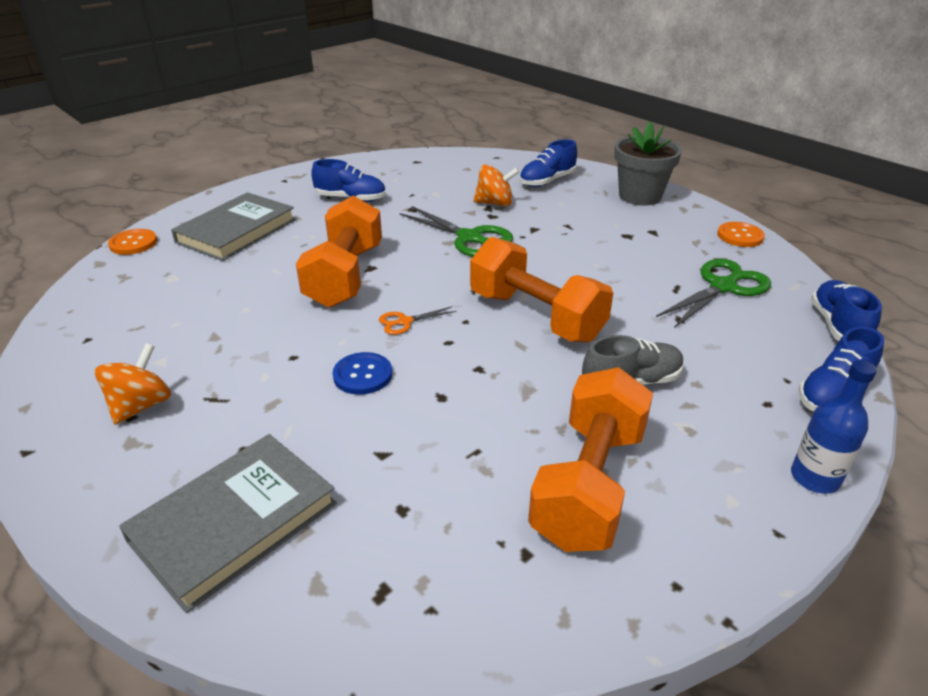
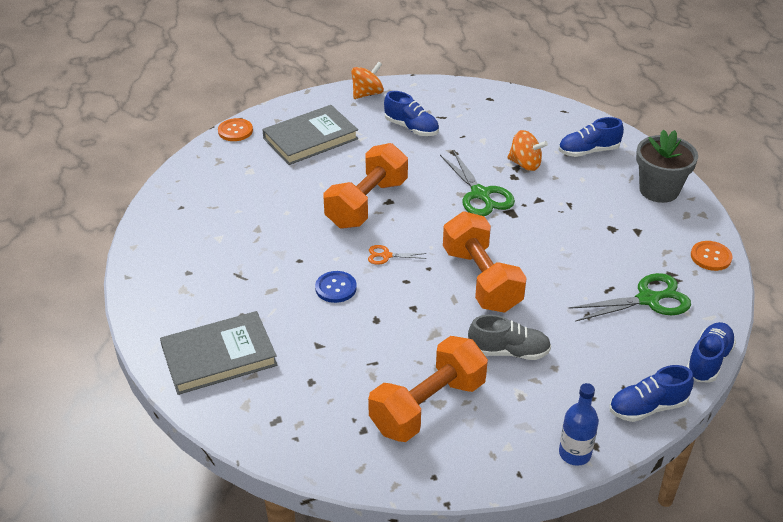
camera: 25 degrees right, 5 degrees up
orange spinning top [95,343,171,425] -> orange spinning top moved to [351,62,384,99]

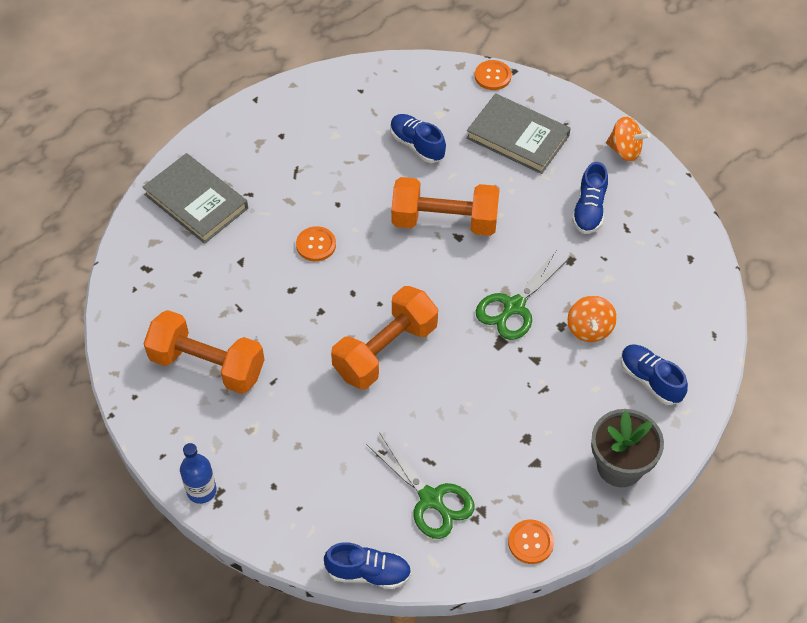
camera: 65 degrees right, 15 degrees up
blue button [315,271,357,303] -> orange button [296,226,336,261]
orange scissors [368,245,427,265] -> none
grey shoe [468,315,551,360] -> none
blue shoe [609,365,694,422] -> blue shoe moved to [390,114,446,163]

